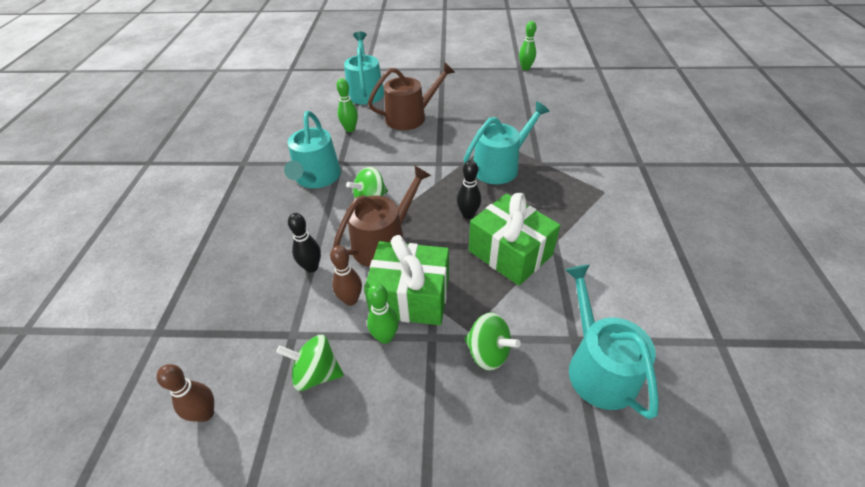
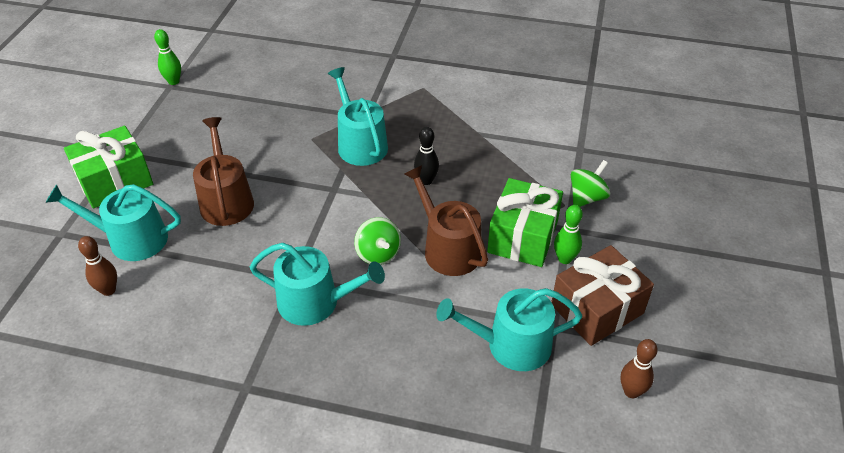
camera: 80 degrees left, 0 degrees up
green spinning top [276,335,344,391] -> brown gift [552,245,654,346]
black bowling pin [288,213,321,273] -> none
brown bowling pin [330,245,362,306] -> brown bowling pin moved to [78,236,117,296]
green bowling pin [336,79,358,132] -> none
green gift [469,193,560,286] -> green gift moved to [64,126,153,208]
turquoise watering can [565,264,659,419] -> turquoise watering can moved to [436,288,582,371]

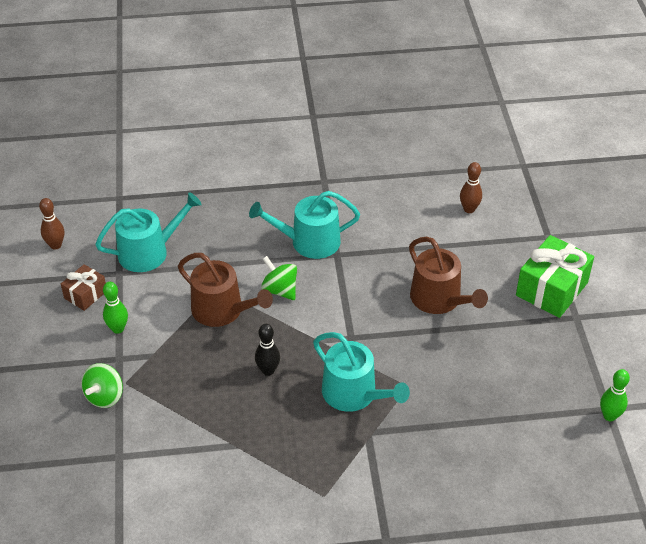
camera: 160 degrees right, 0 degrees up
turquoise watering can [45,184,181,261] -> none
green gift [487,178,563,267] -> none
brown gift [552,245,654,346] -> brown gift [61,264,106,311], size x0.56

